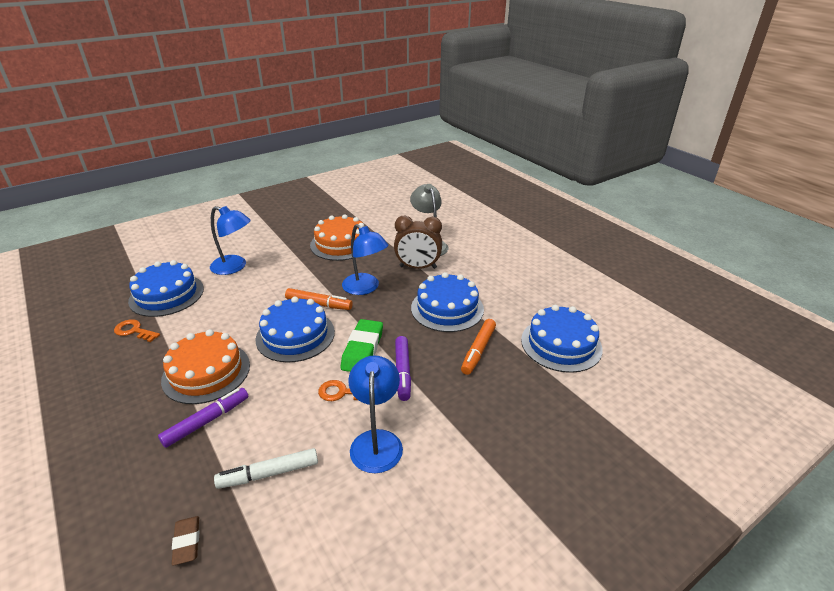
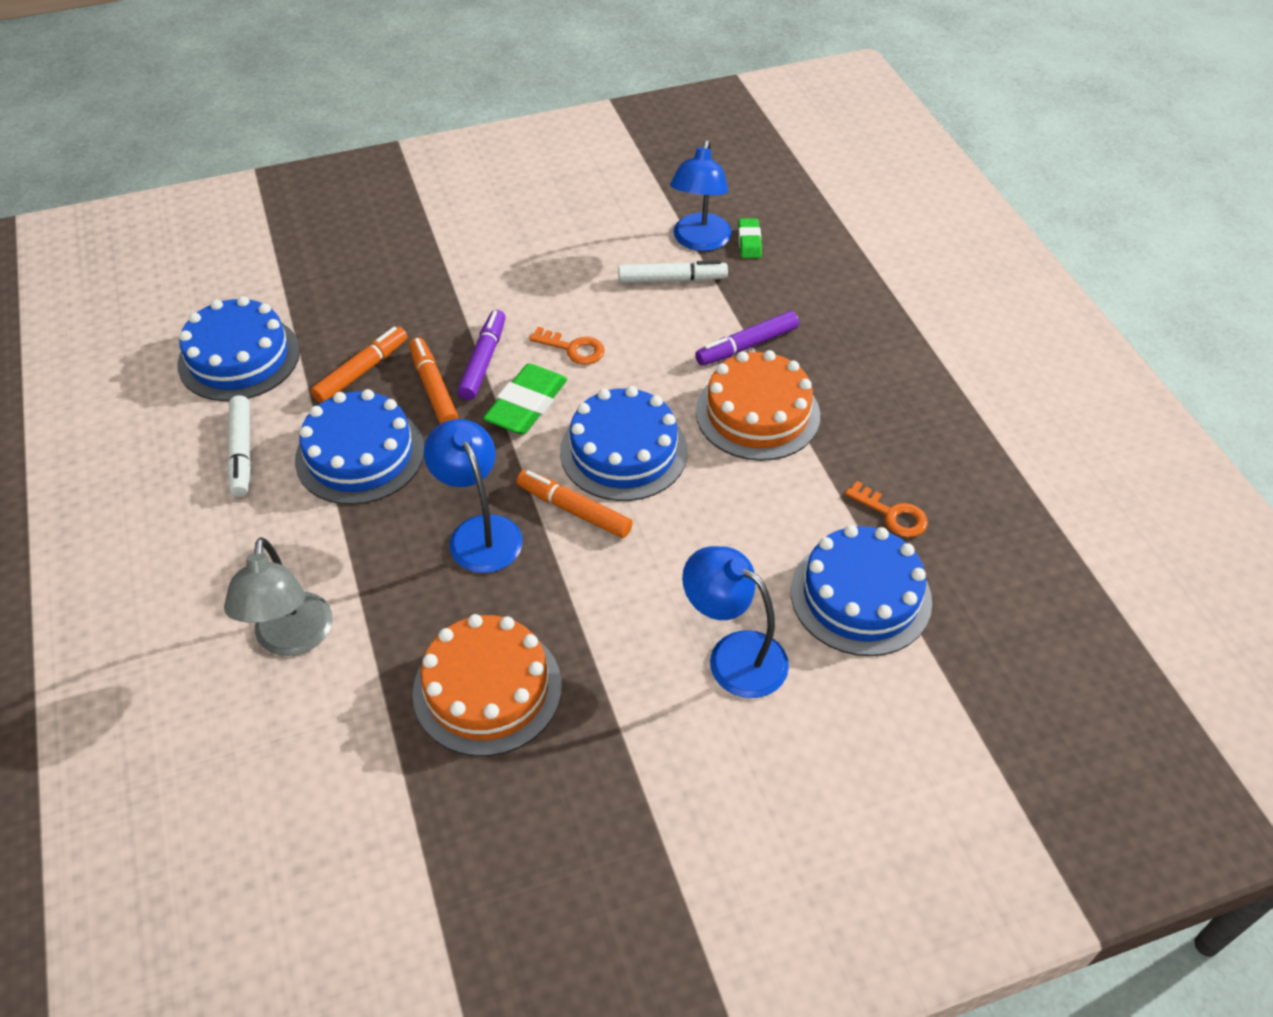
camera: 165 degrees left, 15 degrees up
brown eraser [172,516,199,566] -> green eraser [738,218,762,258]
blue lamp [348,355,403,473] -> blue lamp moved to [670,140,732,251]
brown clock [394,216,442,269] -> none
none -> white marker [227,395,251,497]
none -> orange marker [409,337,458,424]

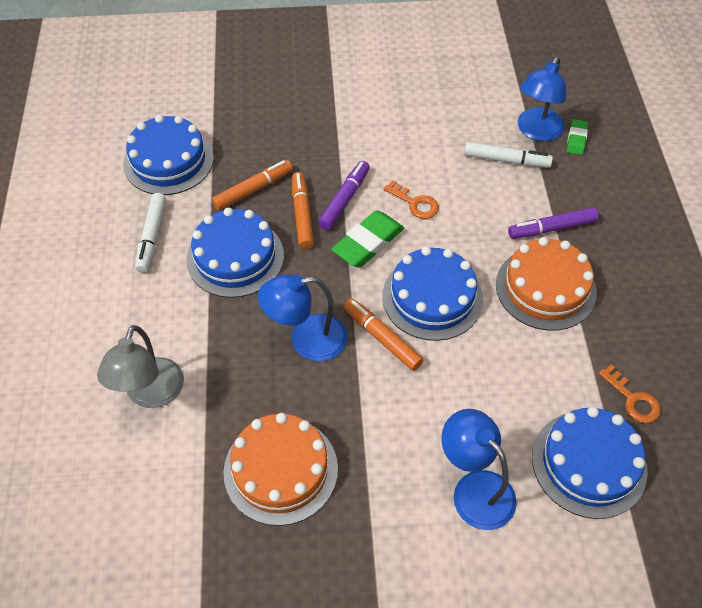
camera: 15 degrees right, 5 degrees up
blue lamp [424,419,523,573] -> blue lamp turned 90 degrees counterclockwise [258,274,348,361]

